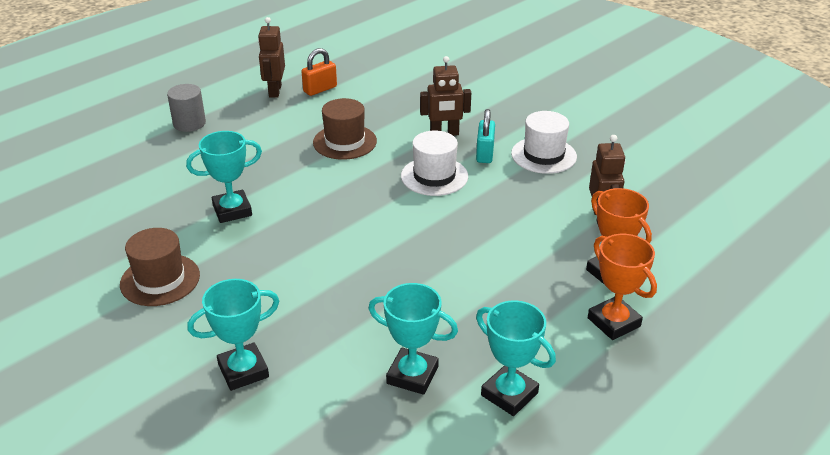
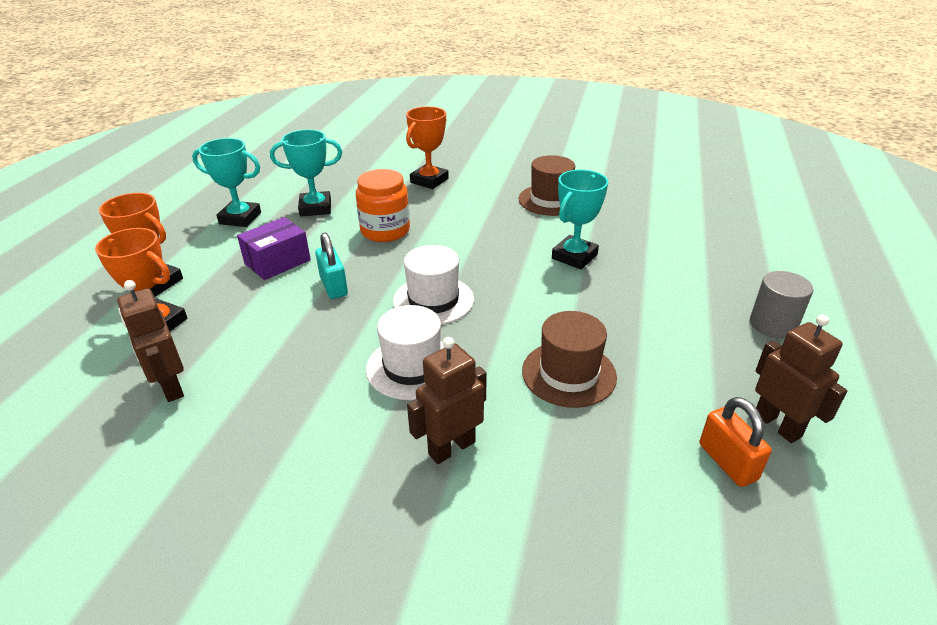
camera: 150 degrees right, 0 degrees up
turquoise trophy [187,279,279,391] -> orange trophy [406,107,449,189]
orange padlock [301,48,337,96] -> orange padlock turned 45 degrees counterclockwise [700,397,772,487]
turquoise padlock [476,109,495,163] -> turquoise padlock moved to [316,233,348,299]
white hat [511,111,577,174] -> white hat moved to [393,245,474,325]
none -> purple box [237,217,311,280]
none -> orange jar [356,169,410,242]

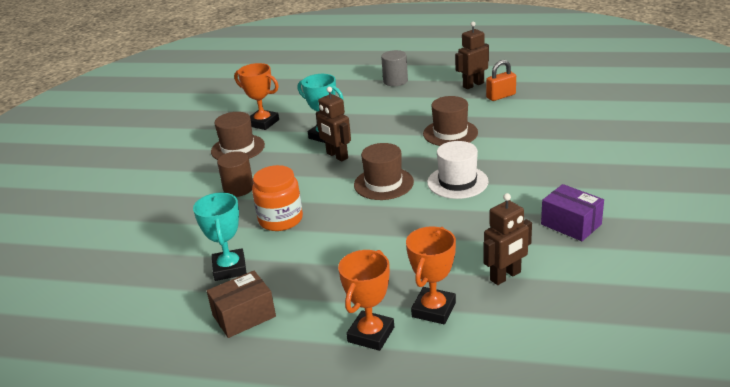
camera: 90 degrees left, 5 degrees down
turquoise trophy [192,138,261,227] -> brown box [207,271,276,338]
purple box [237,217,311,280] -> purple box moved to [541,184,604,241]
turquoise padlock [316,233,348,299] -> none
white hat [393,245,474,325] -> brown hat [354,143,414,200]
orange trophy [406,107,449,189] -> orange trophy moved to [234,63,279,130]
brown robot [407,337,487,464] -> brown robot moved to [316,87,351,162]
none -> brown cylinder [217,151,254,197]

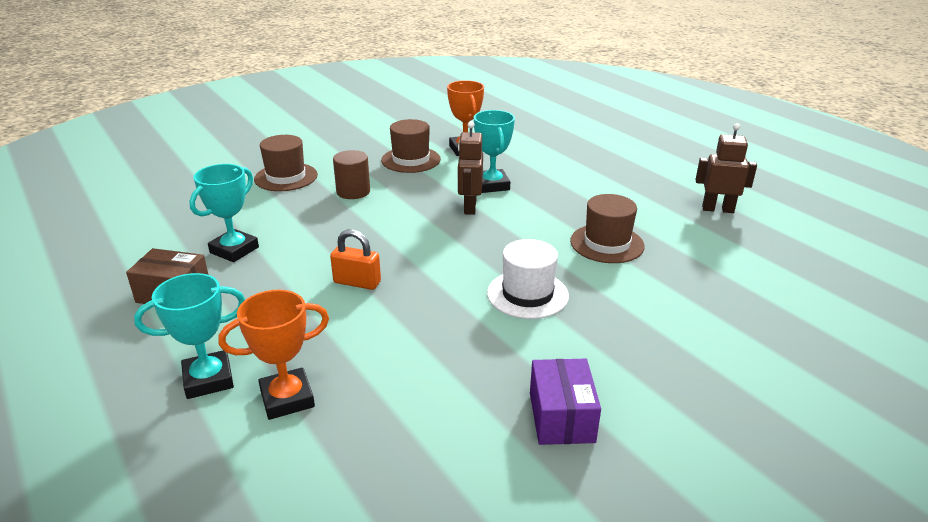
camera: 40 degrees right, 0 degrees up
orange jar [252,165,303,231] -> none
orange trophy [338,250,394,351] -> turquoise trophy [134,273,245,399]
brown hat [354,143,414,200] -> brown hat moved to [254,135,318,191]
grey cylinder [381,50,408,86] -> none
brown robot [483,193,532,285] -> none
orange padlock [486,60,516,101] -> orange padlock moved to [330,229,381,290]

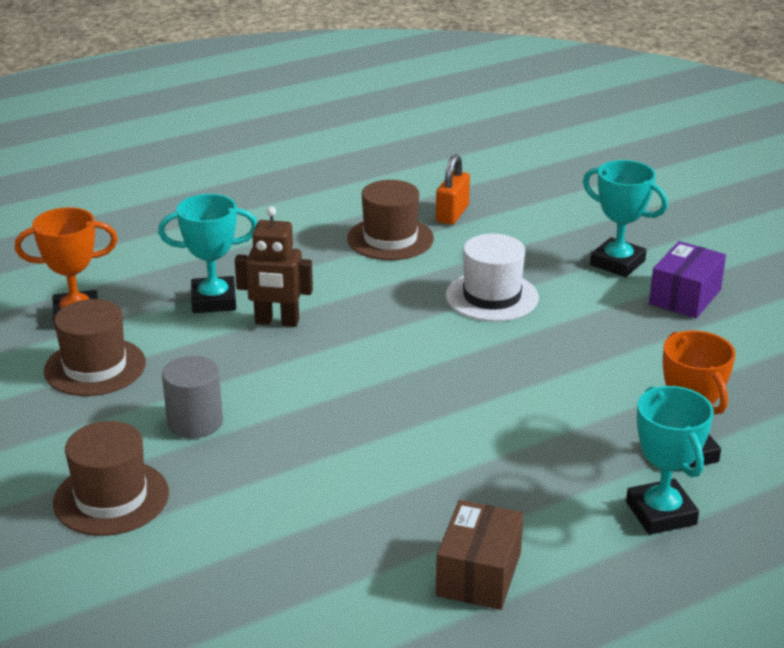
camera: 85 degrees left, 0 degrees up
turquoise trophy [189,164,259,262] -> turquoise trophy moved to [583,160,668,277]
orange padlock [330,229,381,290] -> orange padlock moved to [436,154,470,225]
brown cylinder [333,150,370,199] -> grey cylinder [162,356,223,439]
purple box [530,359,601,445] -> purple box turned 60 degrees counterclockwise [649,241,726,318]
brown robot [695,123,757,213] -> none

